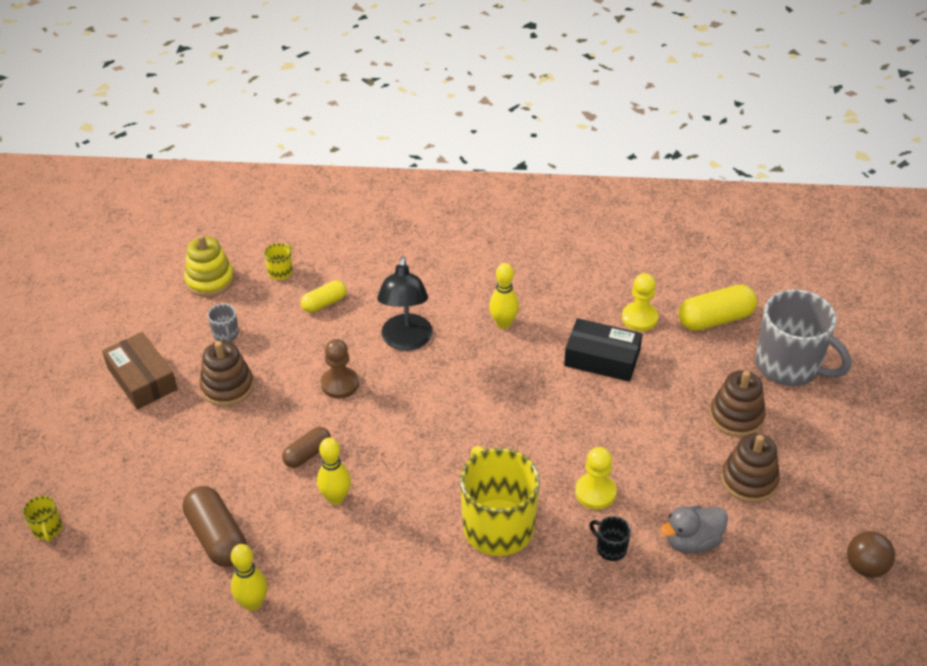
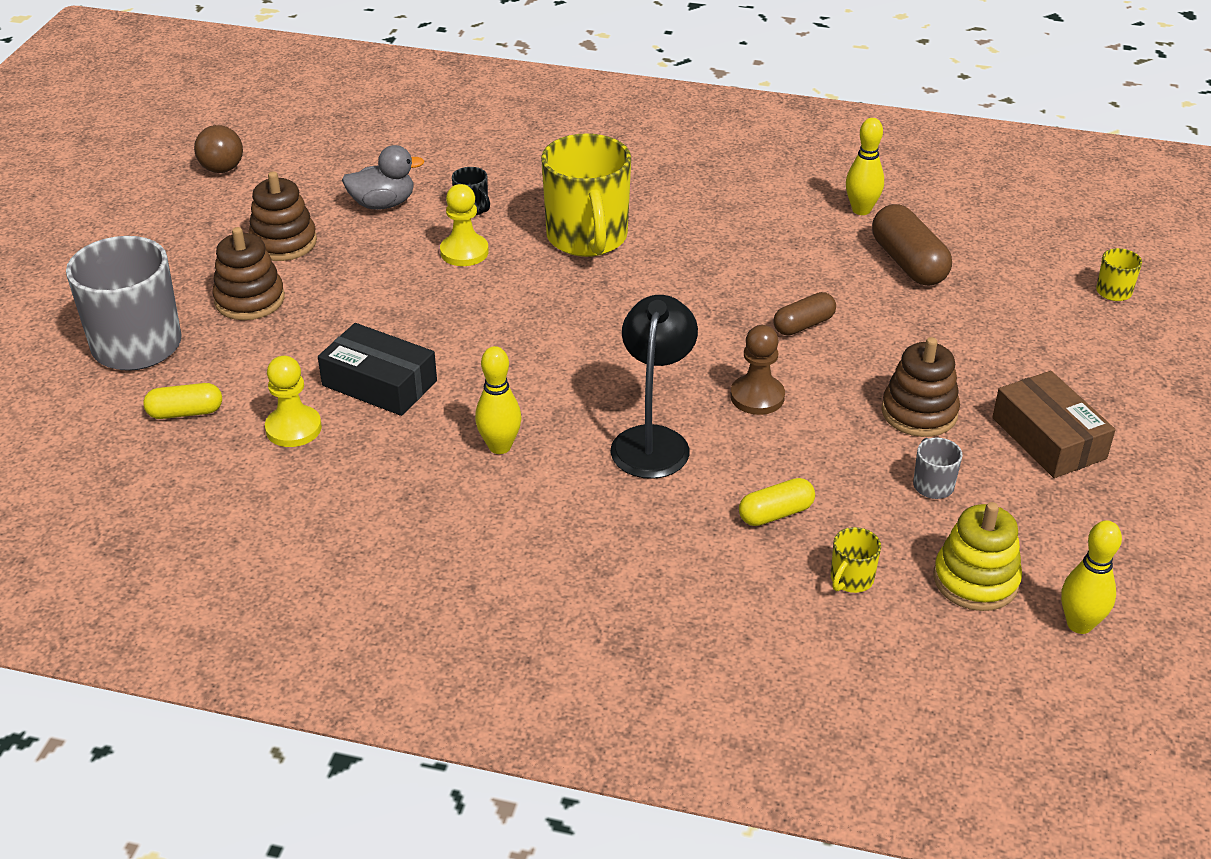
camera: 170 degrees left, 5 degrees down
yellow bowling pin [317,438,351,505] -> yellow bowling pin moved to [1061,520,1122,634]
yellow capsule [678,285,757,331] -> yellow capsule [143,383,222,419], size x0.61

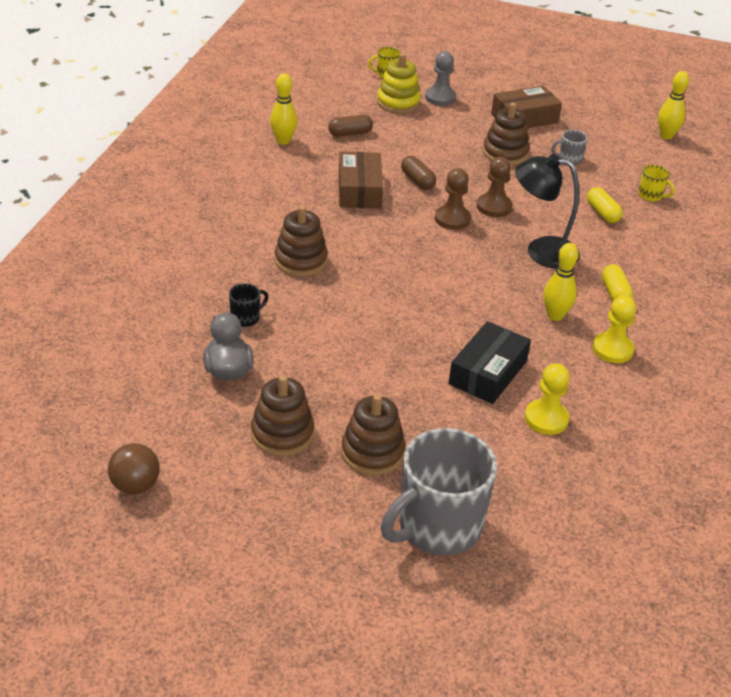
camera: 90 degrees left, 0 degrees up
yellow capsule [143,383,222,419] -> yellow capsule moved to [602,264,633,301]
yellow pawn [440,184,489,266] -> yellow pawn moved to [592,296,636,363]
yellow mug [541,133,631,257] -> brown stacking toy [275,206,328,276]
brown capsule [872,204,952,286] -> brown capsule [328,115,373,137], size x0.61
yellow stacking toy [933,502,1022,611] -> yellow stacking toy moved to [377,53,421,113]
none -> brown box [339,151,383,209]
none -> grey pawn [425,51,456,106]
none -> brown pawn [435,168,471,230]

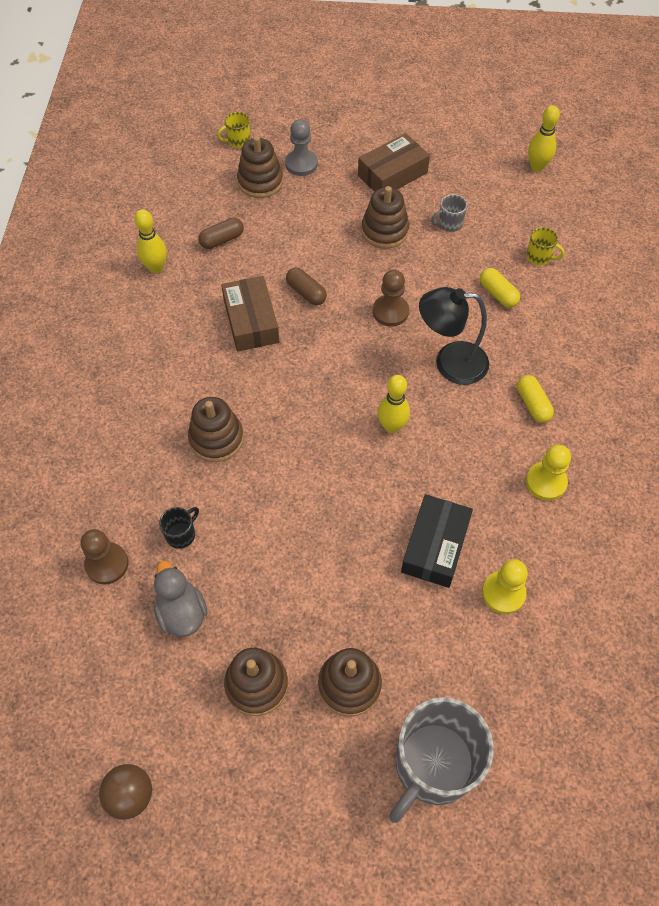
camera: 10 degrees left, 20 degrees up
yellow stacking toy [377,53,421,113] -> brown stacking toy [237,136,283,198]
brown pawn [435,168,471,230] -> brown pawn moved to [80,529,128,585]
yellow bowling pin [544,243,579,321] -> yellow bowling pin moved to [378,375,410,433]

